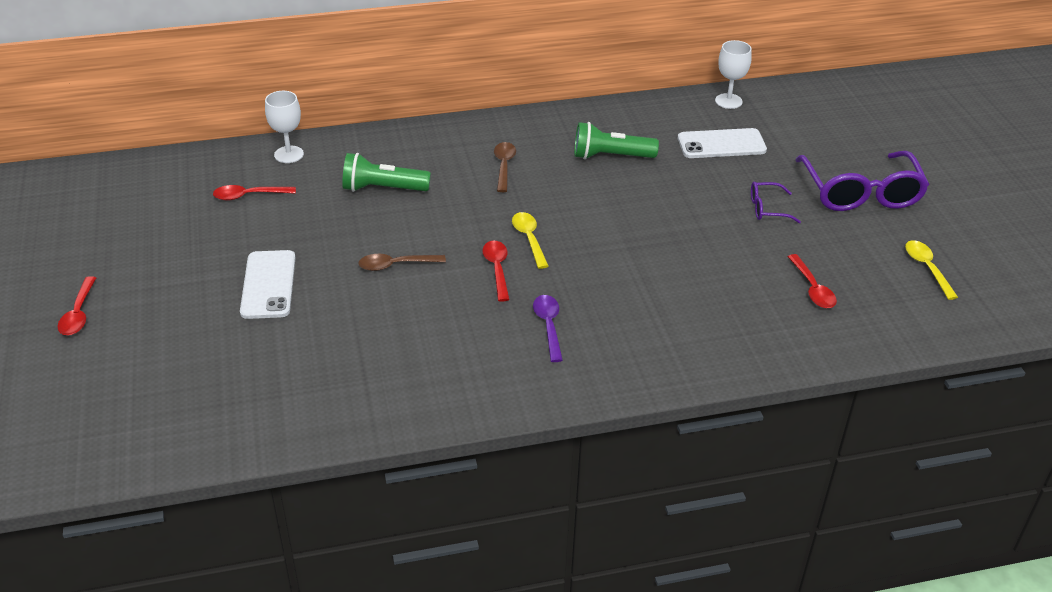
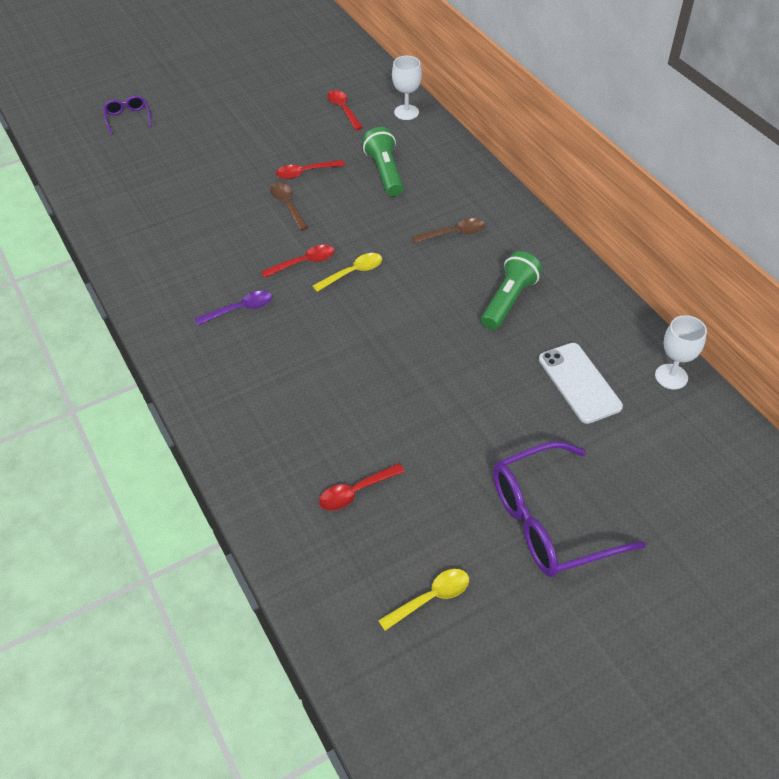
camera: 75 degrees right, 10 degrees up
red spoon [57,276,96,335] -> red spoon moved to [276,160,345,179]
white phone [240,250,296,319] -> none
green flashlight [574,122,659,159] -> green flashlight turned 45 degrees clockwise [481,251,542,330]
purple glasses [751,182,801,223] -> purple glasses moved to [103,95,151,135]

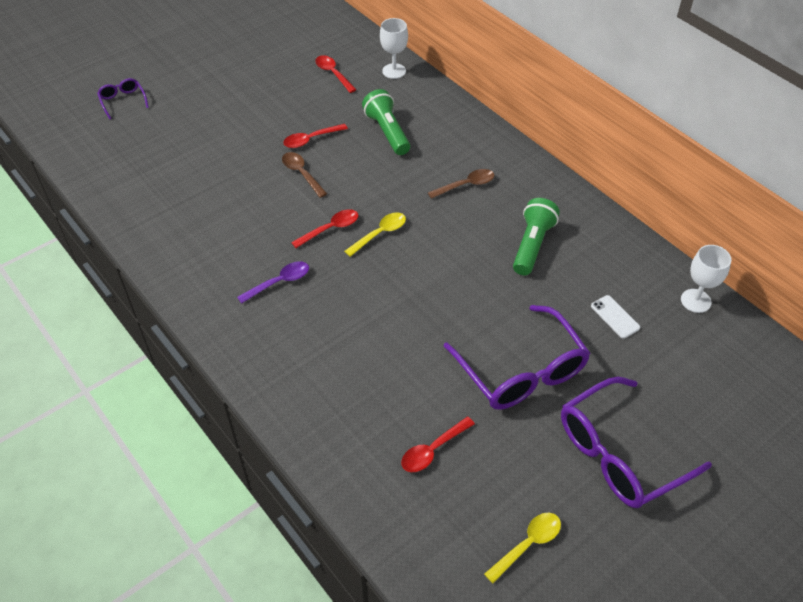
camera: 10 degrees left, 0 degrees up
white phone [539,343,623,424] -> white phone [591,295,640,338], size x0.57
none -> purple glasses [444,305,590,410]

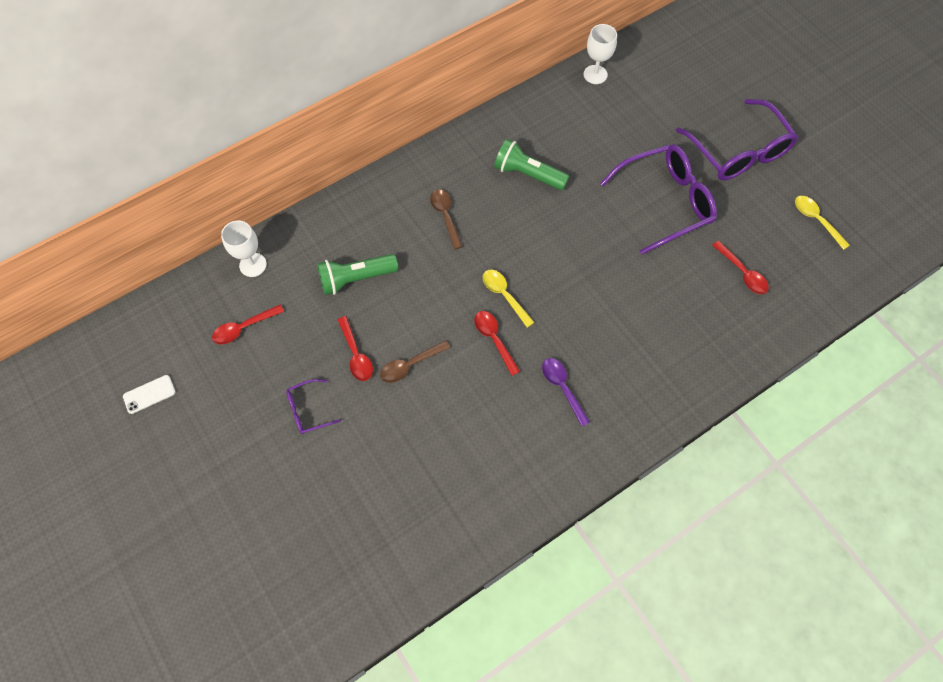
camera: 85 degrees left, 15 degrees up
purple glasses [97,78,149,119] -> purple glasses moved to [286,379,341,434]
white phone [591,295,640,338] -> white phone moved to [123,375,176,414]

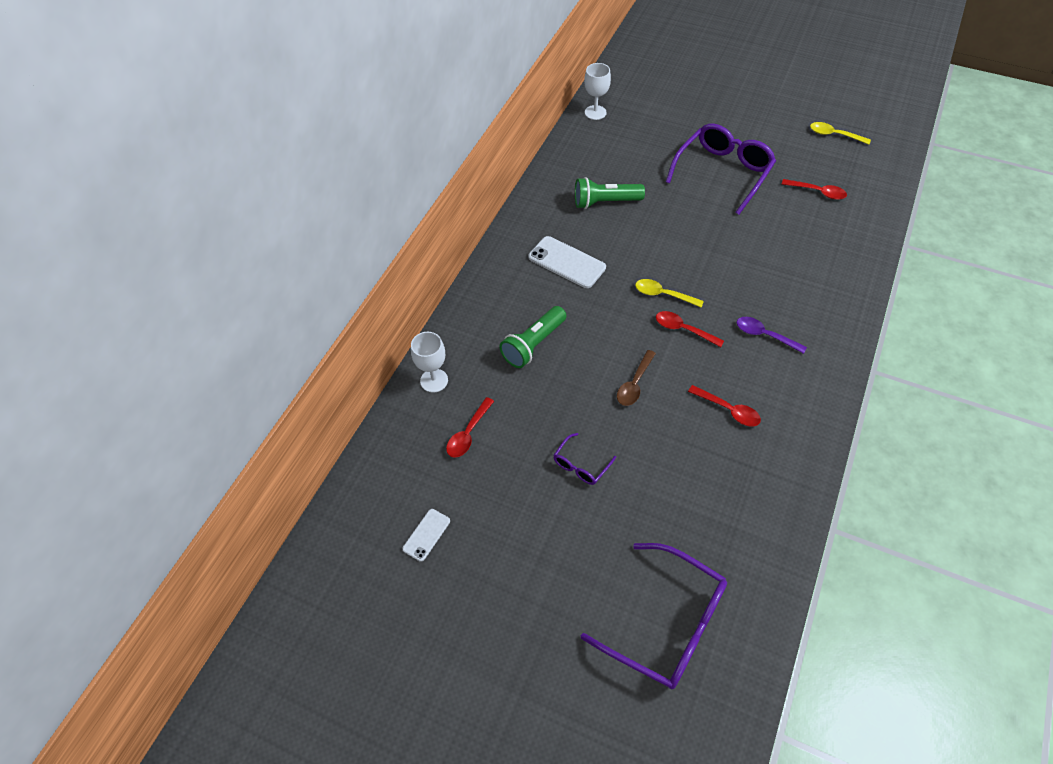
camera: 30 degrees left, 10 degrees down
red spoon [338,316,373,381] -> red spoon moved to [688,385,761,426]
brown spoon [430,189,463,249] -> white phone [529,236,606,288]
purple glasses [676,99,798,180] -> purple glasses moved to [581,543,727,689]

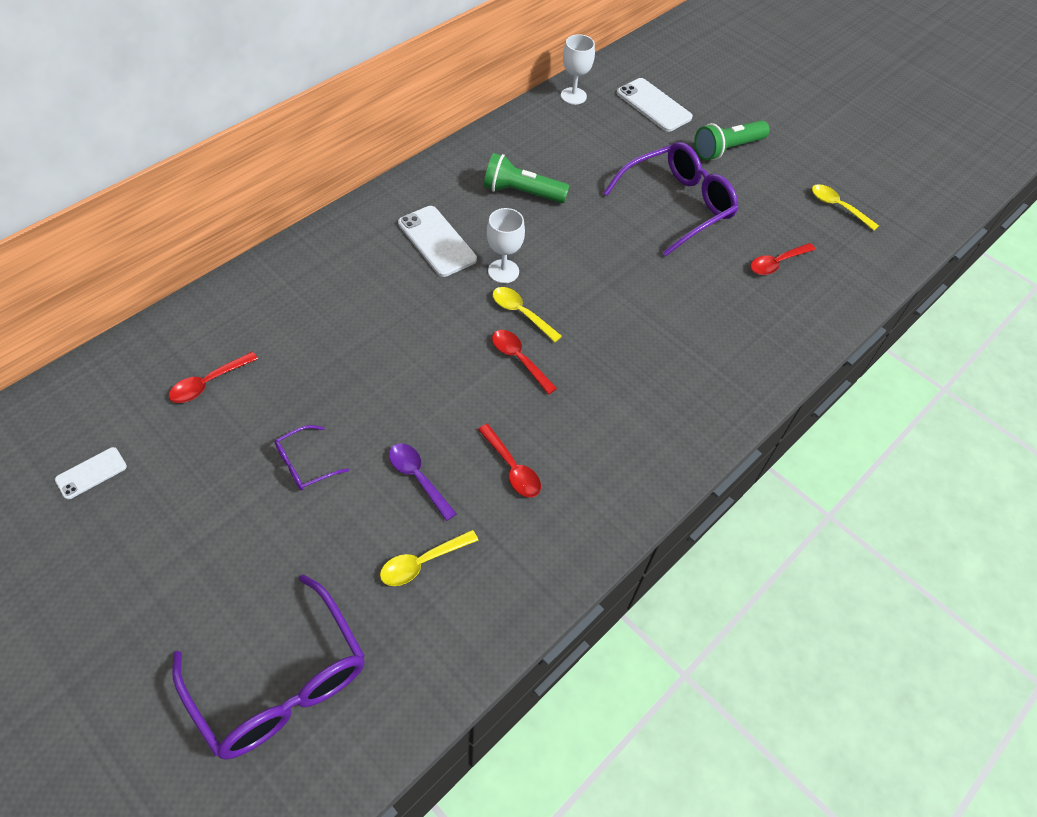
camera: 15 degrees right, 0 degrees up
white goblet [411,332,448,393] -> white goblet moved to [487,208,525,283]
green flashlight [499,306,567,368] -> green flashlight moved to [694,120,770,161]
brown spoon [617,350,656,406] -> none
purple spoon [737,317,807,354] -> purple spoon moved to [389,443,457,521]
red spoon [782,179,847,200] -> red spoon turned 105 degrees clockwise [750,243,816,275]
none -> yellow spoon [380,530,479,586]
none -> white phone [617,78,693,132]

